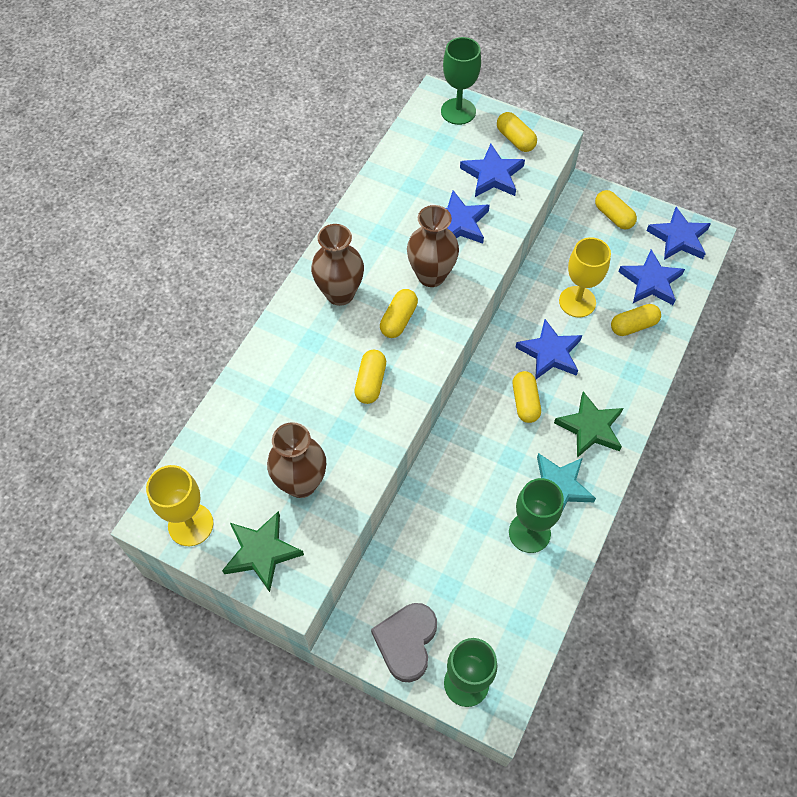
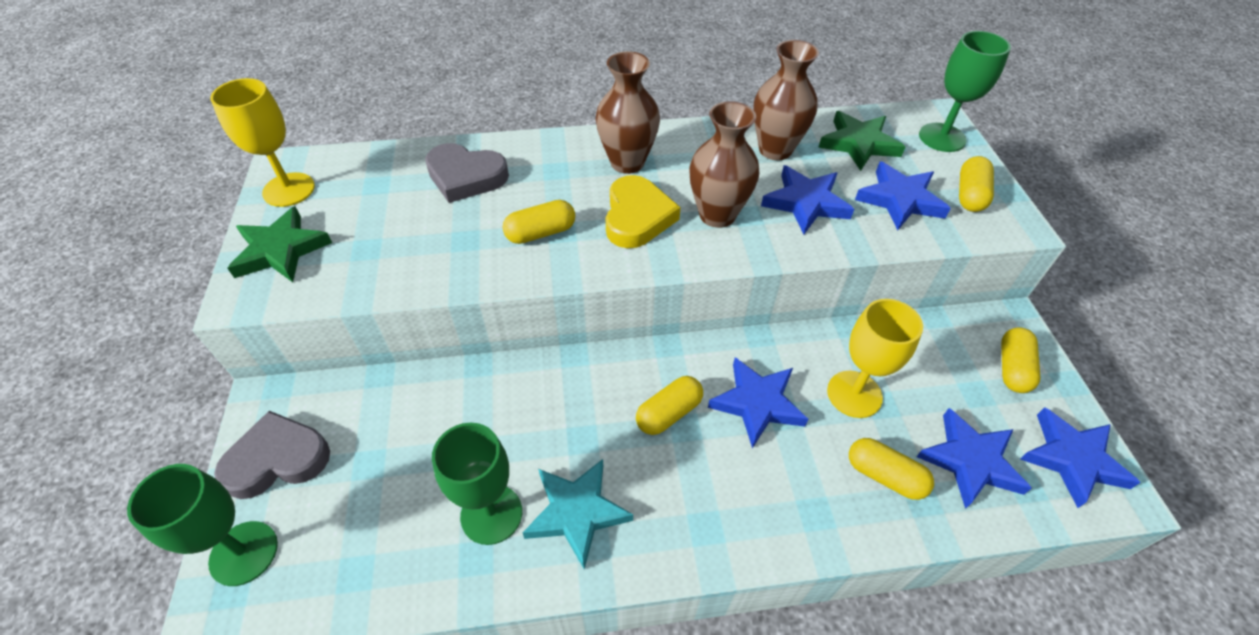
camera: 55 degrees right, 10 degrees down
brown vase [267,422,326,498] -> brown vase moved to [753,40,819,160]
yellow capsule [380,289,418,338] -> yellow heart [606,175,681,248]
green star [554,391,623,458] -> green star moved to [818,111,905,171]
none -> grey heart [425,143,509,203]

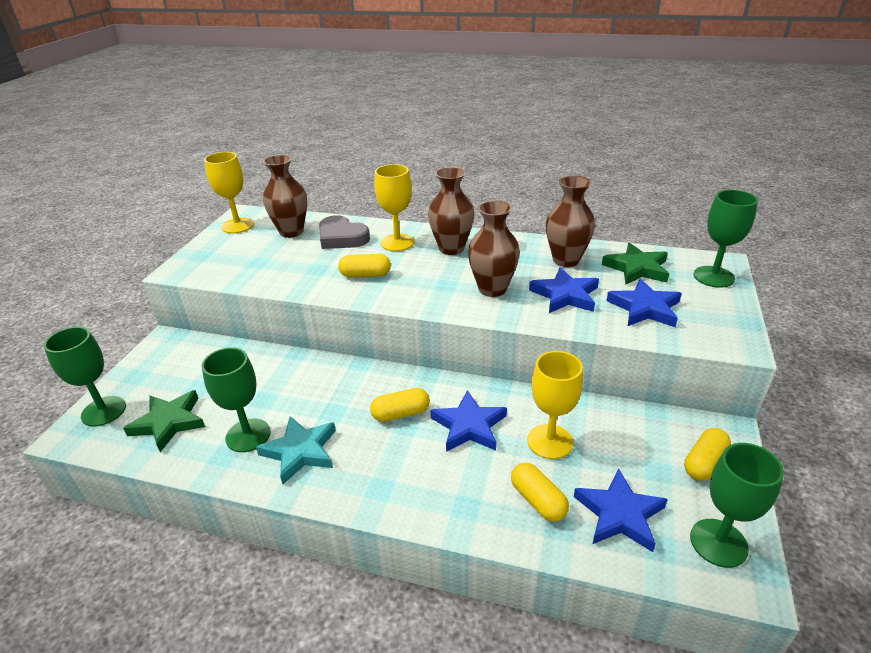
camera: 25 degrees right, 15 degrees down
grey heart [214,411,330,499] -> none
green star [227,206,332,282] -> green star moved to [123,390,205,452]
yellow heart [606,175,681,248] -> none
yellow capsule [959,156,994,212] -> none
blue star [1020,407,1141,508] -> green goblet [690,443,784,568]
none -> brown vase [263,155,307,238]
none -> yellow goblet [374,164,414,251]

